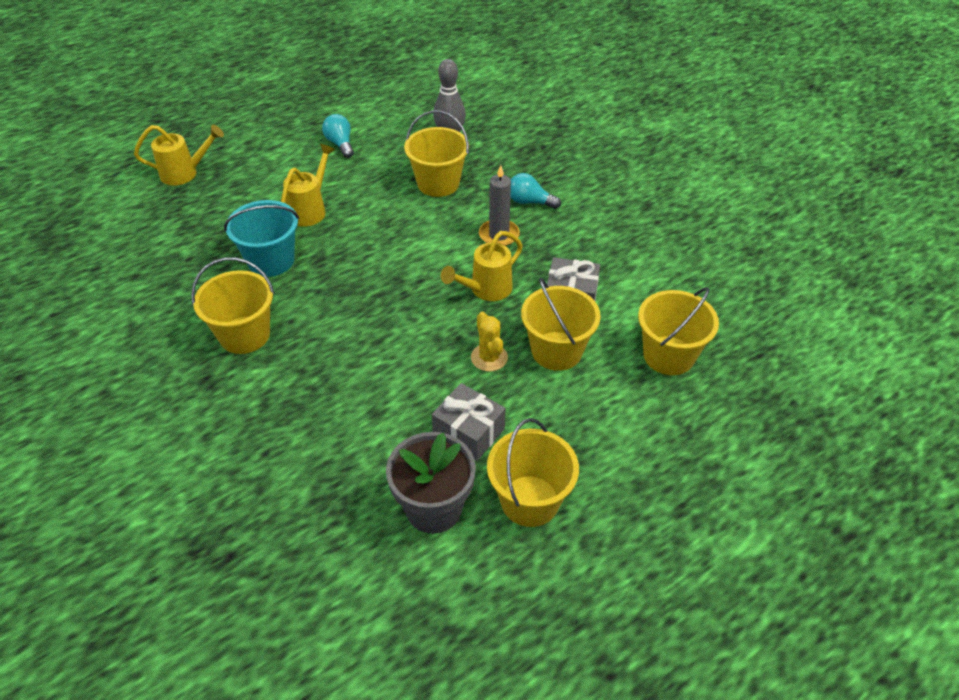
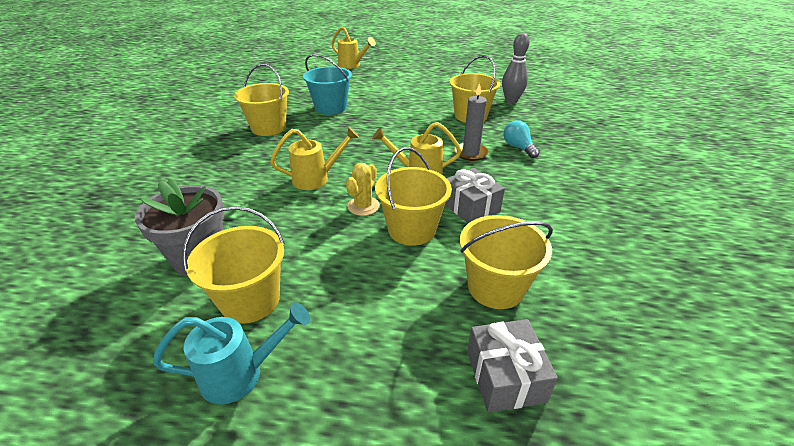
camera: 45 degrees right, 10 degrees down
yellow watering can [281,144,335,227] -> yellow watering can moved to [270,126,359,190]
turquoise light bulb [322,114,354,158] -> none
grey gift [432,383,506,461] -> grey gift moved to [467,319,558,413]
none -> turquoise watering can [153,302,310,405]

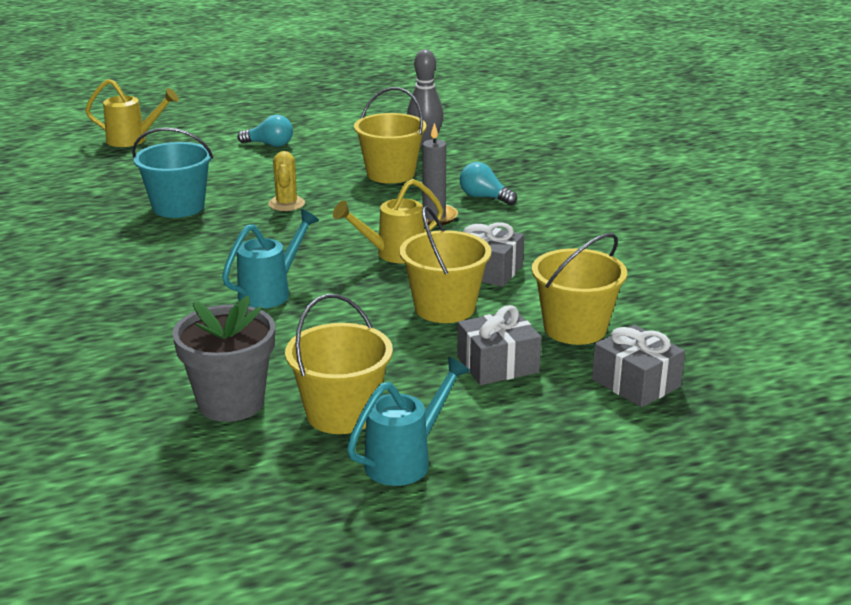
camera: 30 degrees left, 10 degrees down
yellow bucket [234,64,289,136] -> none
yellow watering can [270,126,359,190] -> turquoise watering can [222,209,319,309]
yellow cactus [346,163,380,216] -> yellow cactus moved to [268,151,305,211]
none -> turquoise light bulb [237,115,293,147]
none -> grey gift [457,305,541,385]

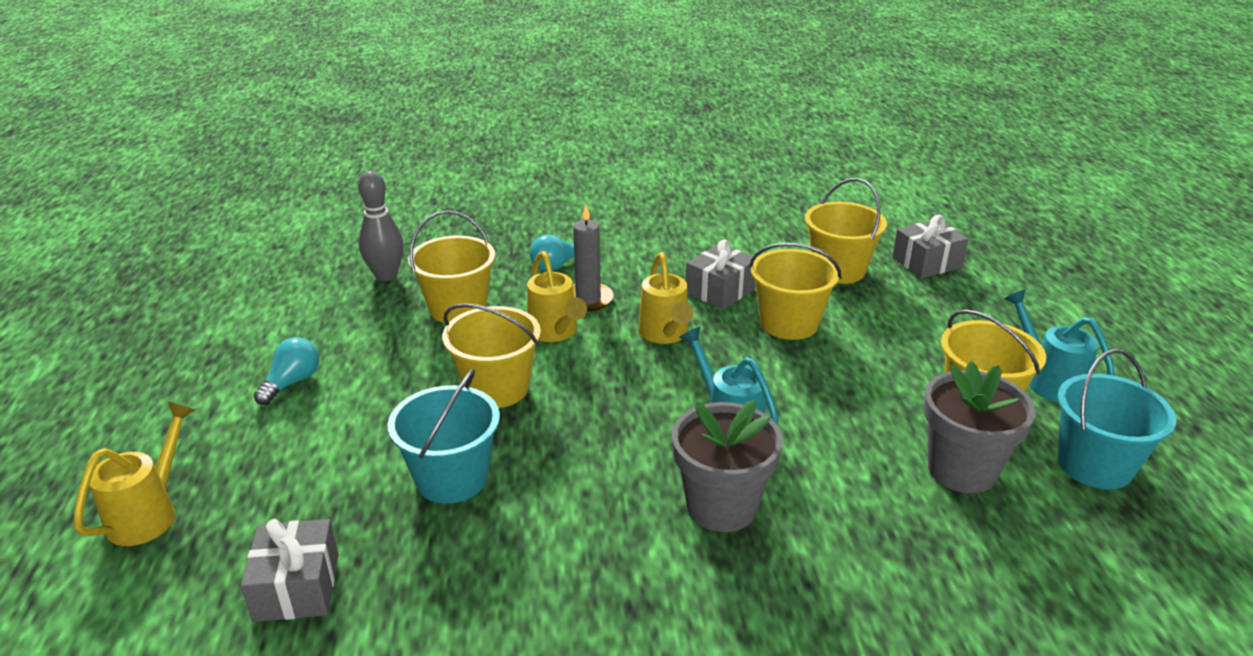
camera: 75 degrees left, 5 degrees up
yellow cactus [268,151,305,211] -> yellow bucket [442,304,541,408]
grey gift [457,305,541,385] -> grey gift moved to [241,519,339,622]
none -> yellow watering can [527,251,587,342]
none -> grey flower pot [672,400,783,532]
none -> turquoise bucket [1057,349,1176,490]

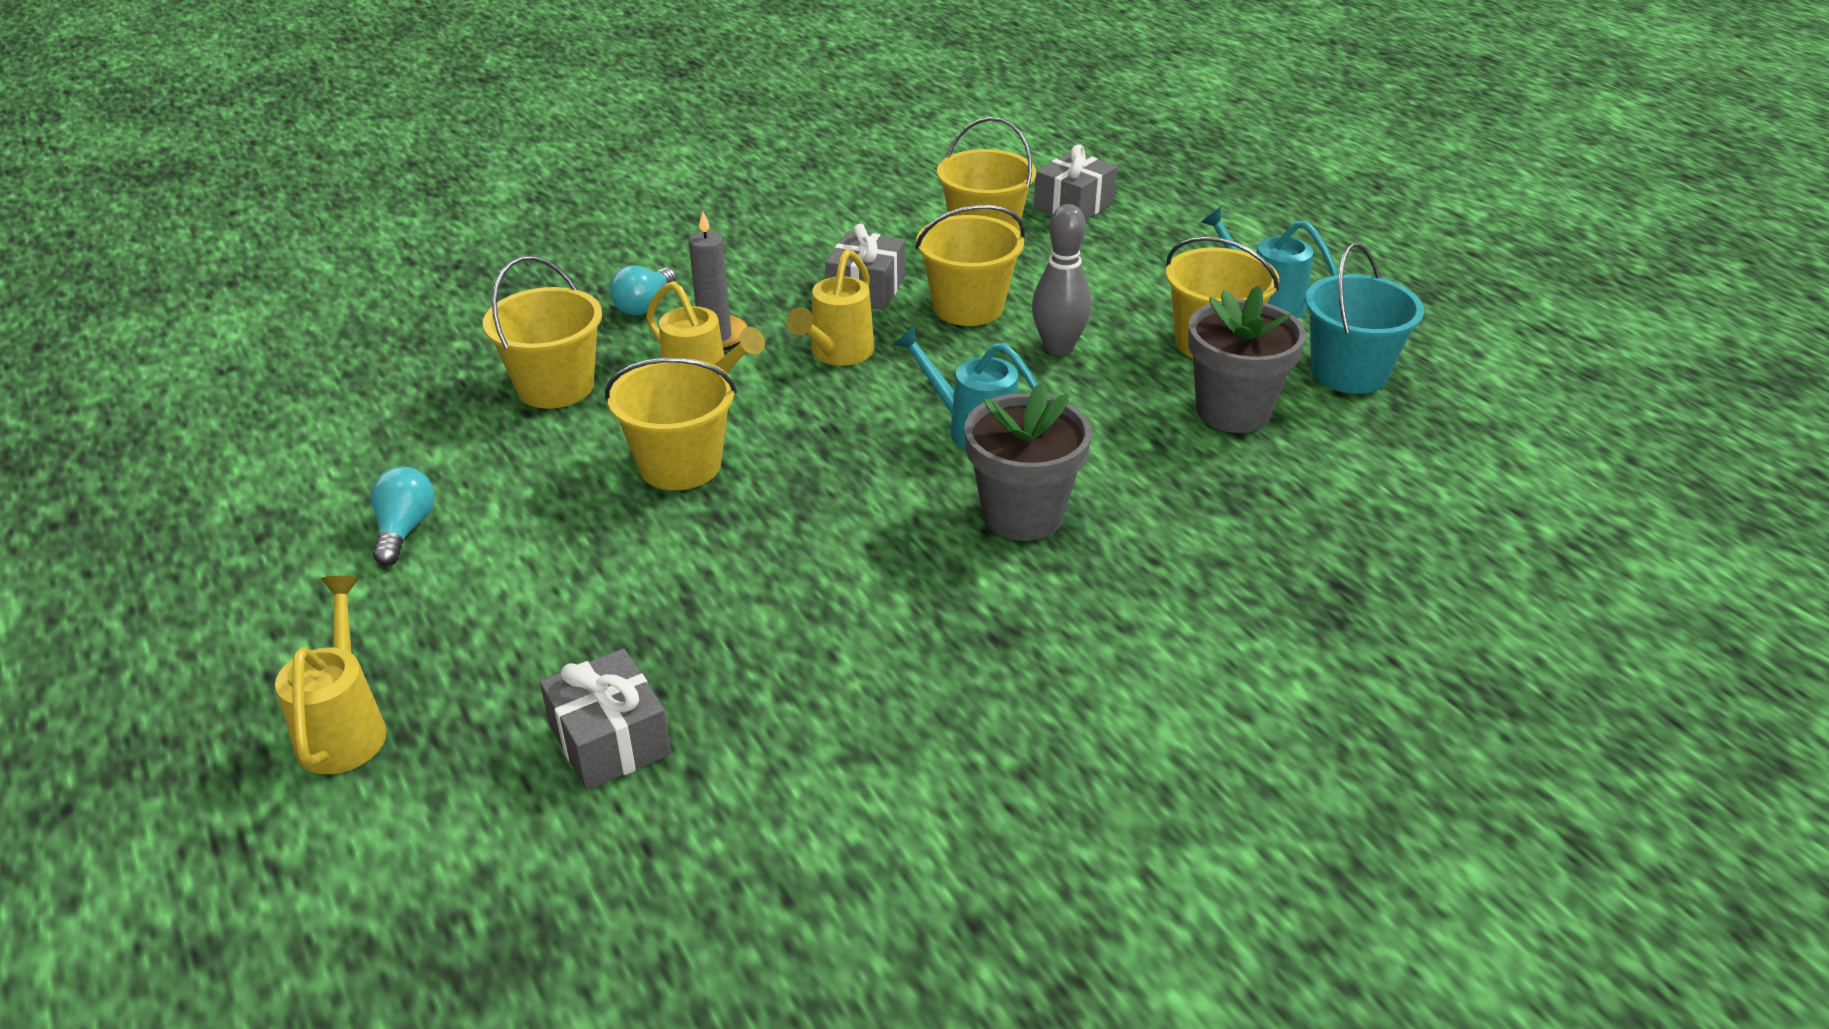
camera: 25 degrees left, 5 degrees up
grey bowling pin [358,171,404,281] -> grey bowling pin moved to [1032,204,1092,355]
turquoise bucket [388,369,500,504] -> none
yellow watering can [638,252,693,344] -> yellow watering can turned 60 degrees clockwise [787,249,874,366]

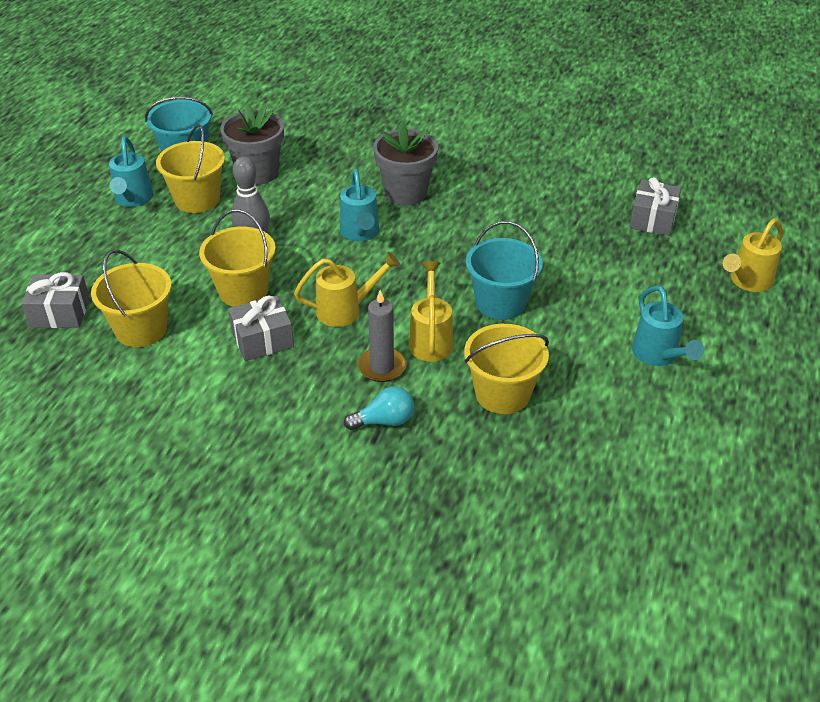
camera: 130 degrees left, 5 degrees up
turquoise light bulb [371,467,435,566] -> turquoise watering can [632,285,704,366]
yellow bucket [605,358,737,490] -> turquoise bucket [466,221,543,320]

